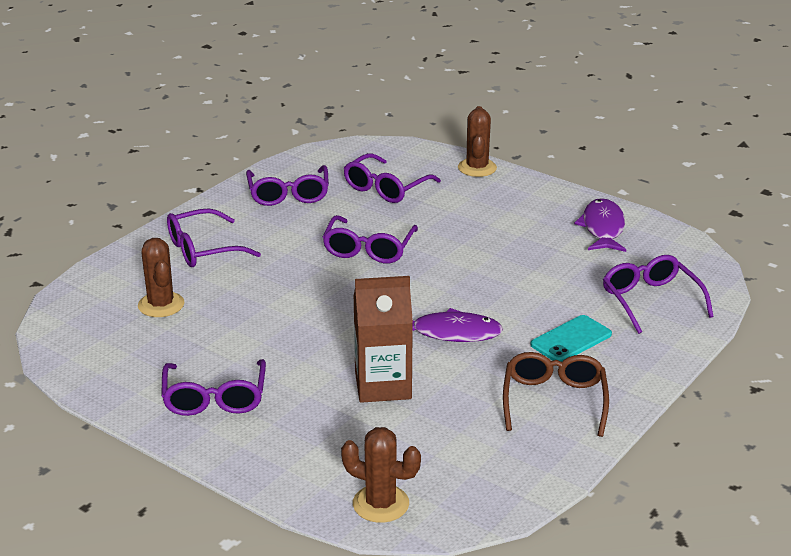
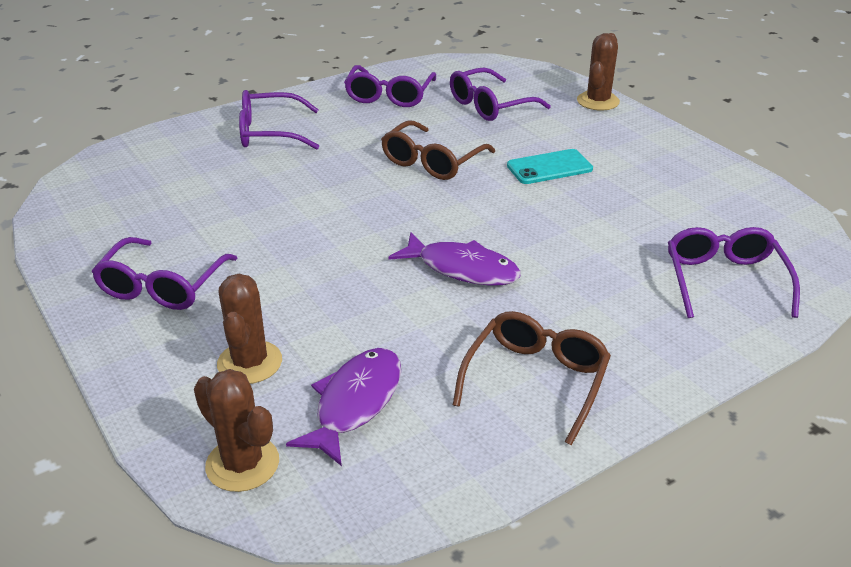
camera: 20 degrees right, 5 degrees up
brown cactus [138,238,184,317] -> brown cactus moved to [217,274,282,384]
purple glasses [323,215,418,263] -> brown glasses [381,121,495,180]
brown carton [353,276,413,403] -> none
turquoise phone [530,315,612,362] -> turquoise phone moved to [507,149,593,184]
purple fish [574,198,626,252] -> purple fish moved to [286,348,401,466]

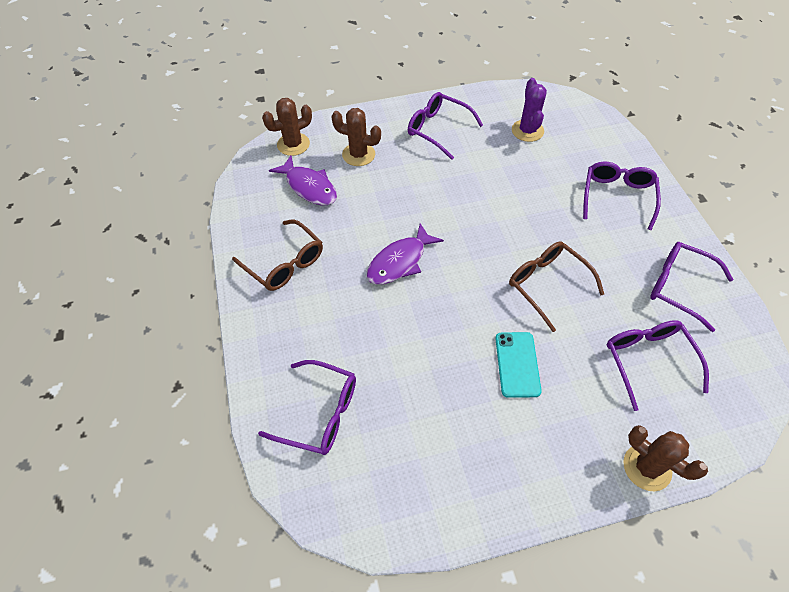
camera: 110 degrees right, 20 degrees up
none -> purple cactus [512,78,547,142]

